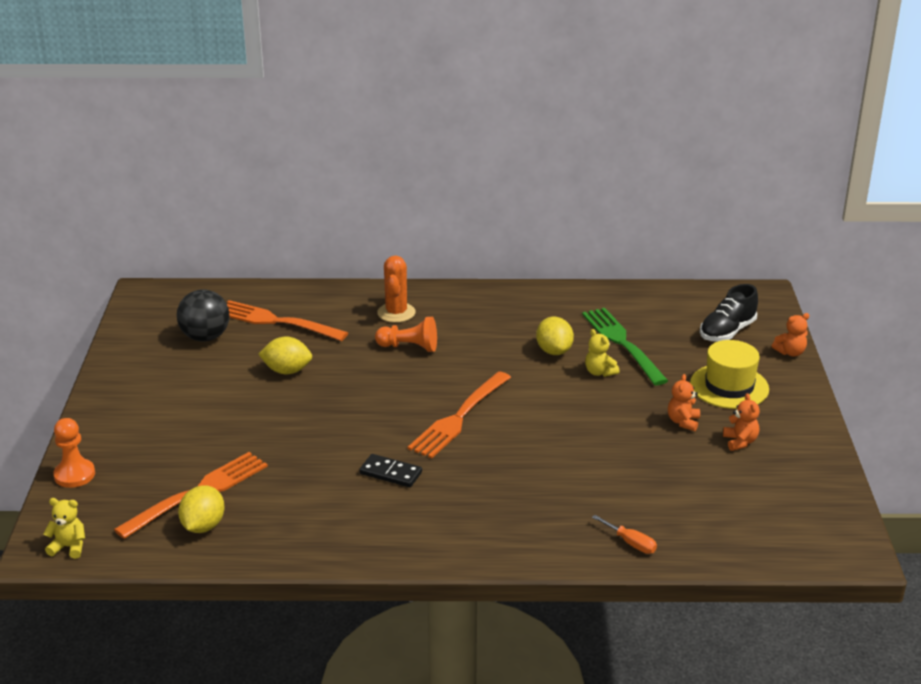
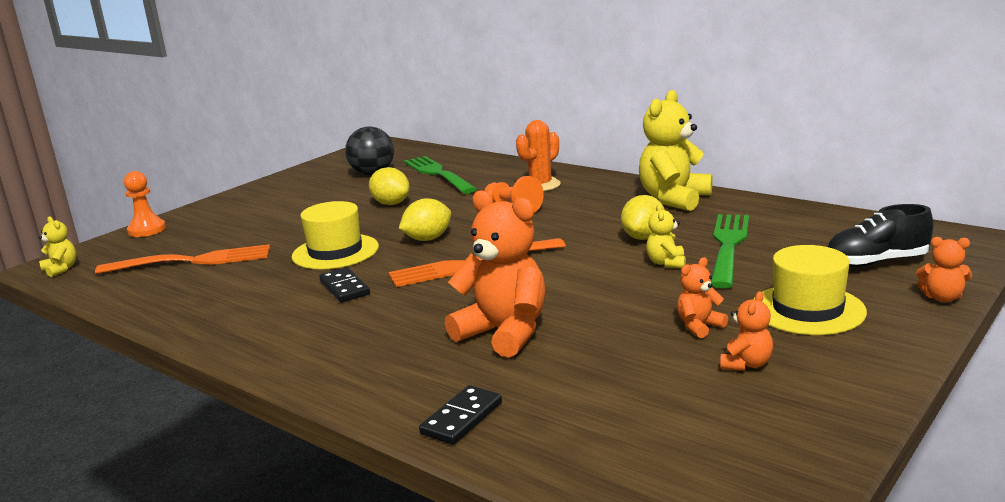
camera: 40 degrees right, 10 degrees down
yellow lemon [178,485,225,533] -> yellow lemon moved to [399,198,451,241]
orange fork [227,300,348,341] -> green fork [404,156,477,194]
orange screwdriver [592,515,657,554] -> black domino [419,385,502,444]
none -> yellow hat [292,201,379,269]
none -> orange teddy bear [445,190,545,357]
none -> yellow teddy bear [639,90,713,211]

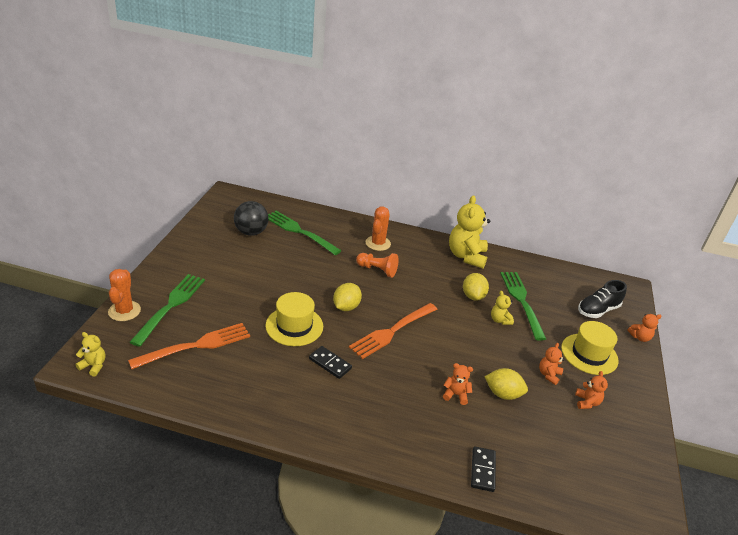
camera: 30 degrees left, 15 degrees up
orange pawn [124,171,166,237] -> orange cactus [108,269,141,321]
yellow lemon [369,167,410,205] -> yellow lemon moved to [485,368,528,400]
orange teddy bear [445,190,545,357] -> orange teddy bear [443,363,473,405], size x0.48
none -> green fork [129,274,205,347]

